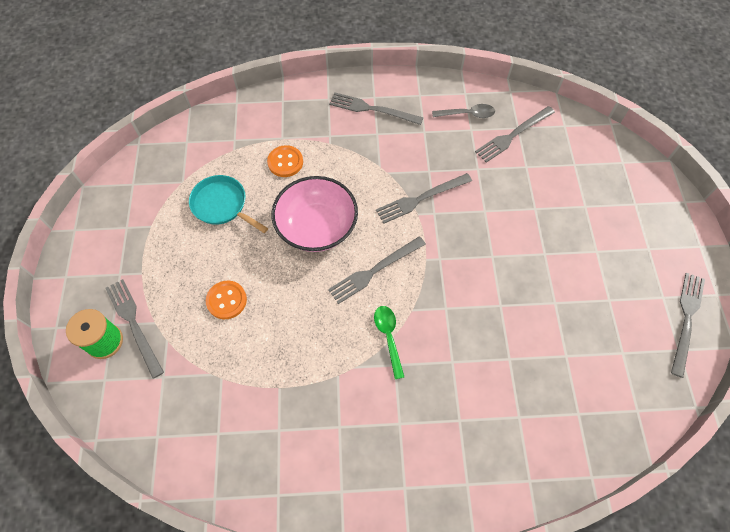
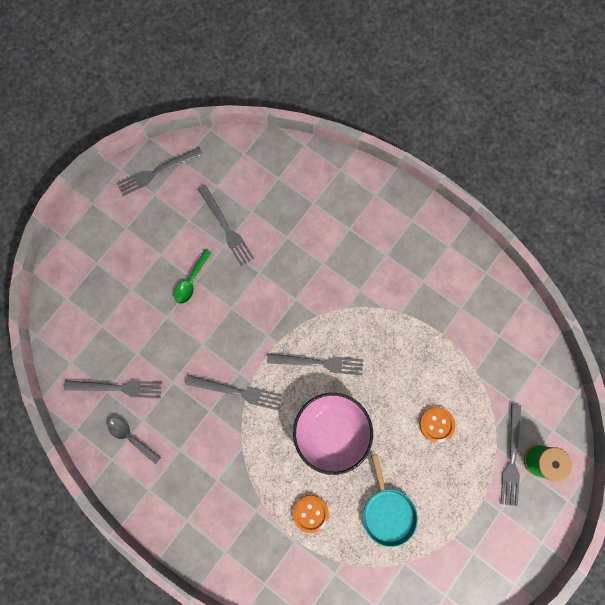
camera: 140 degrees left, 15 degrees up
grey fork [329,92,423,125] -> grey fork moved to [198,185,254,266]
green spoon [374,306,404,379] -> green spoon moved to [174,249,212,304]

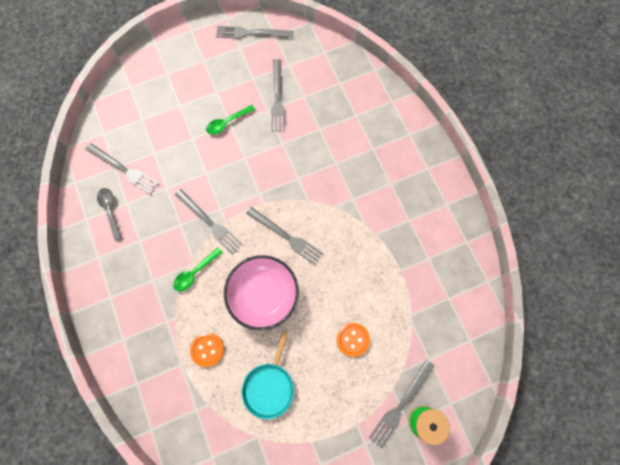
camera: 30 degrees right, 5 degrees down
none -> green spoon [173,247,223,291]

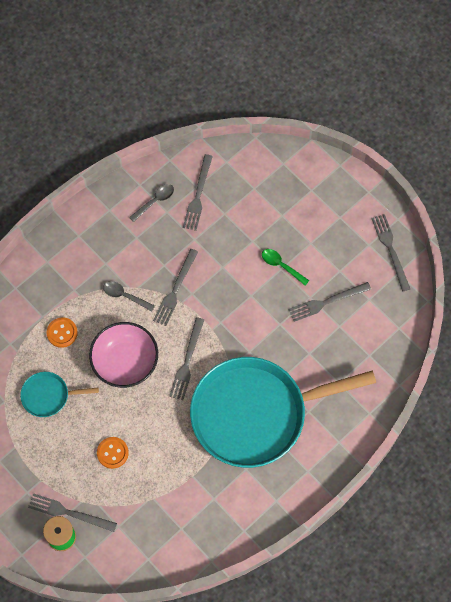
camera: 70 degrees right, 5 degrees down
green spoon [173,247,223,291] -> grey spoon [103,281,155,311]
none -> turquoise pan [190,357,376,468]

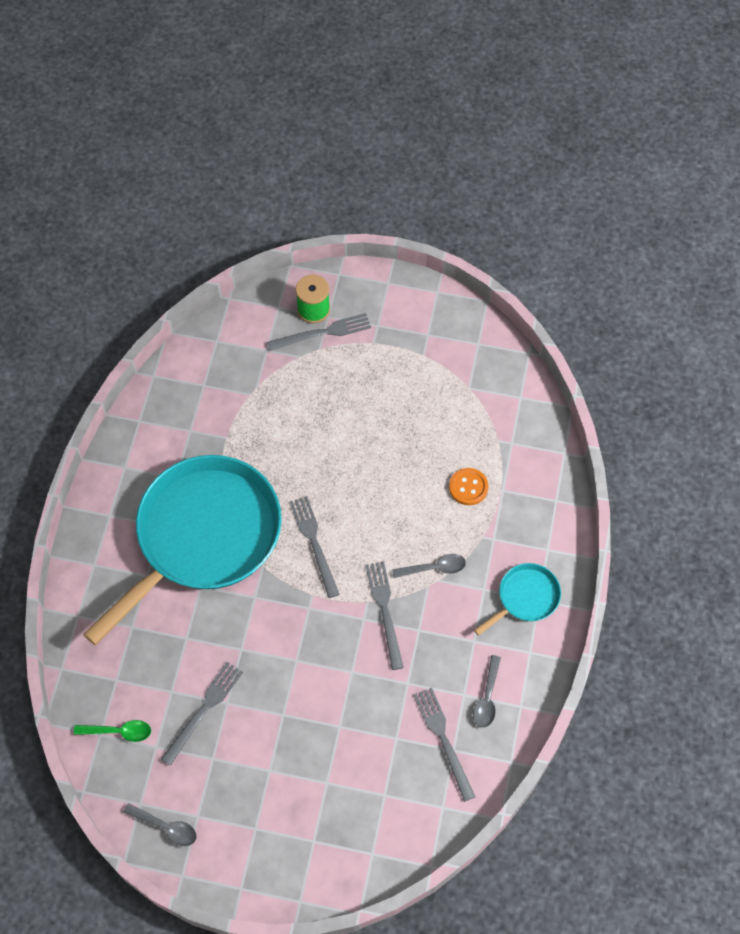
camera: 145 degrees right, 5 degrees down
turquoise pan [20,372,99,417] -> turquoise pan moved to [474,563,561,636]
pink bowl [89,322,158,388] -> none
orange button [97,437,129,469] -> none
green spoon [262,249,309,286] -> green spoon moved to [74,720,151,742]
grey fork [371,214,410,291] -> grey spoon [123,803,197,846]

